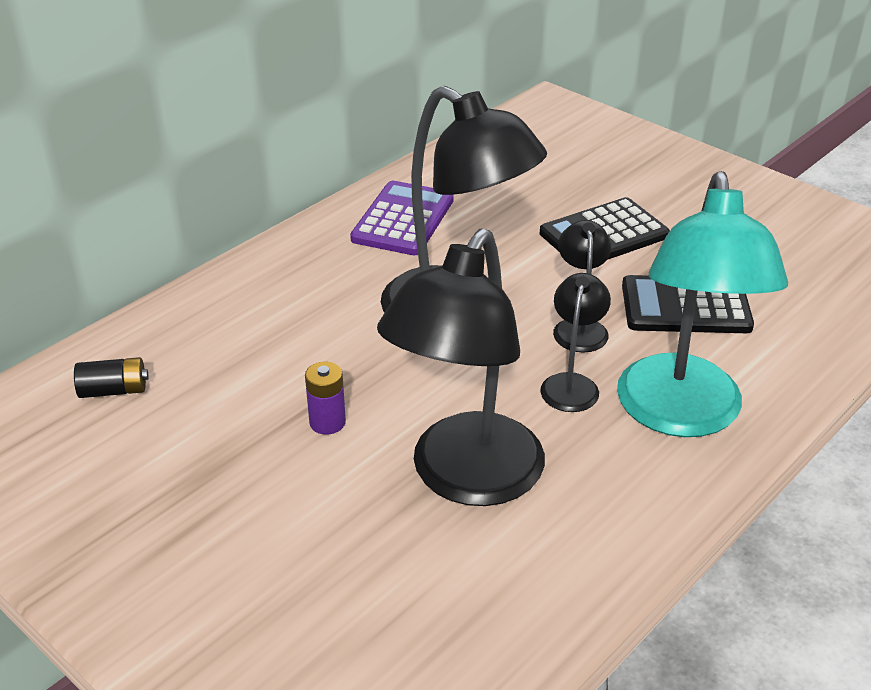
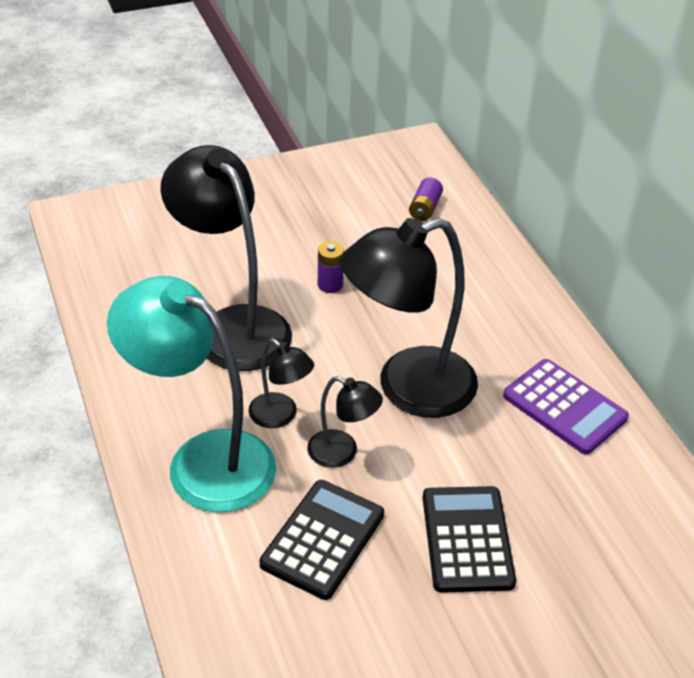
camera: 115 degrees right, 5 degrees up
black battery [74,357,149,398] -> purple battery [409,178,443,221]

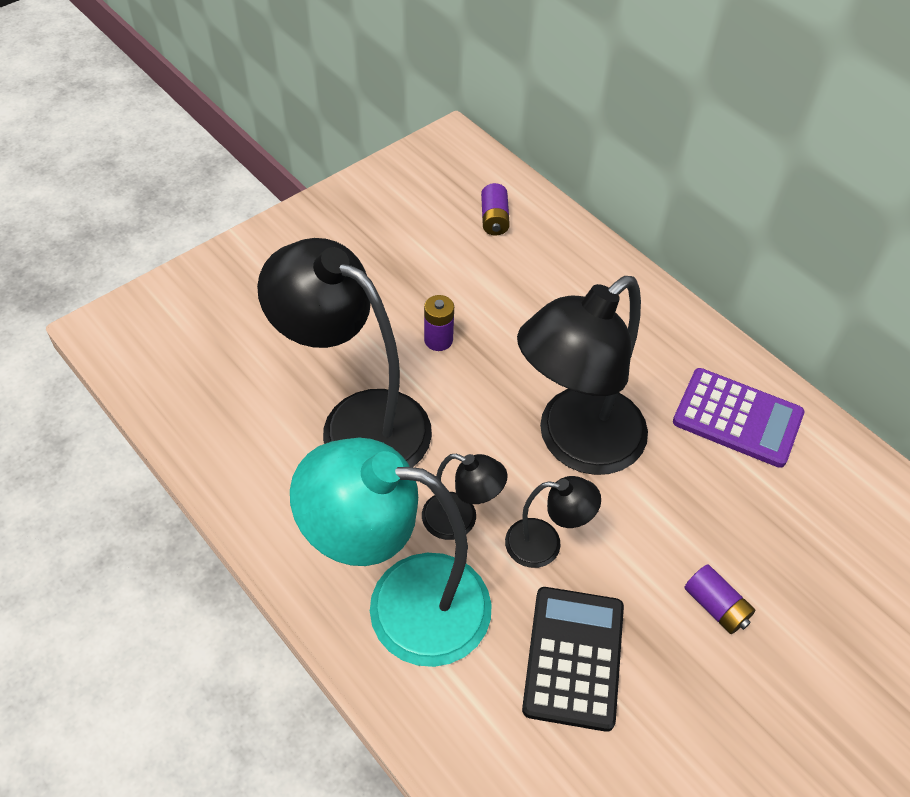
camera: 20 degrees left, 10 degrees up
black calculator [422,486,516,593] -> purple battery [684,565,755,634]

